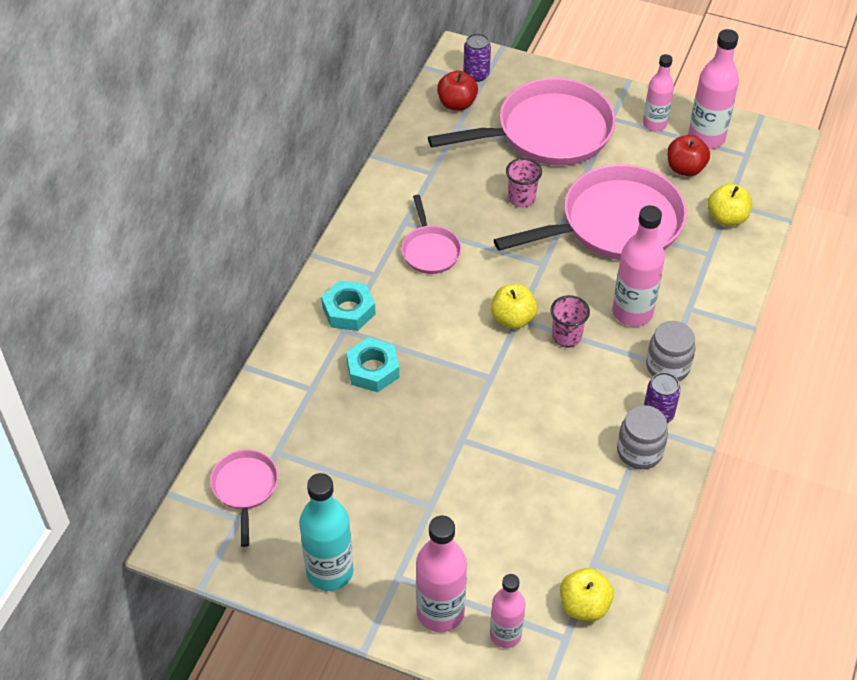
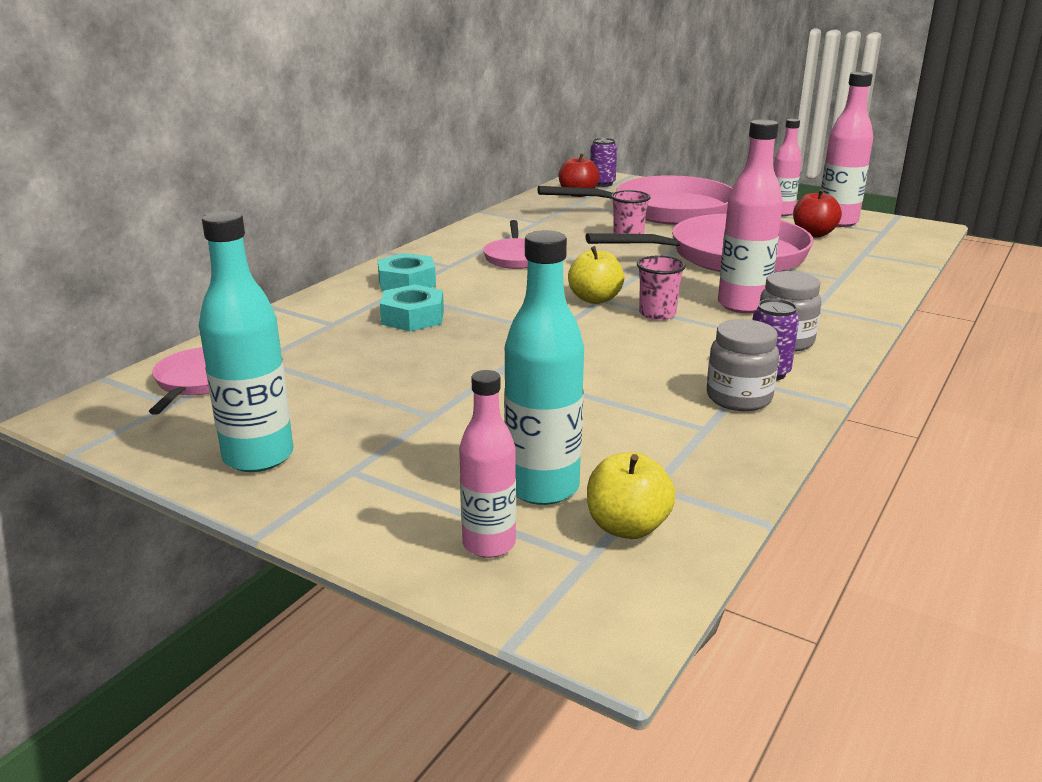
camera: 10 degrees right, 25 degrees down
pink bottle [416,515,467,632] -> none
yellow apple [707,183,752,226] -> none
none -> turquoise bottle [504,230,584,505]

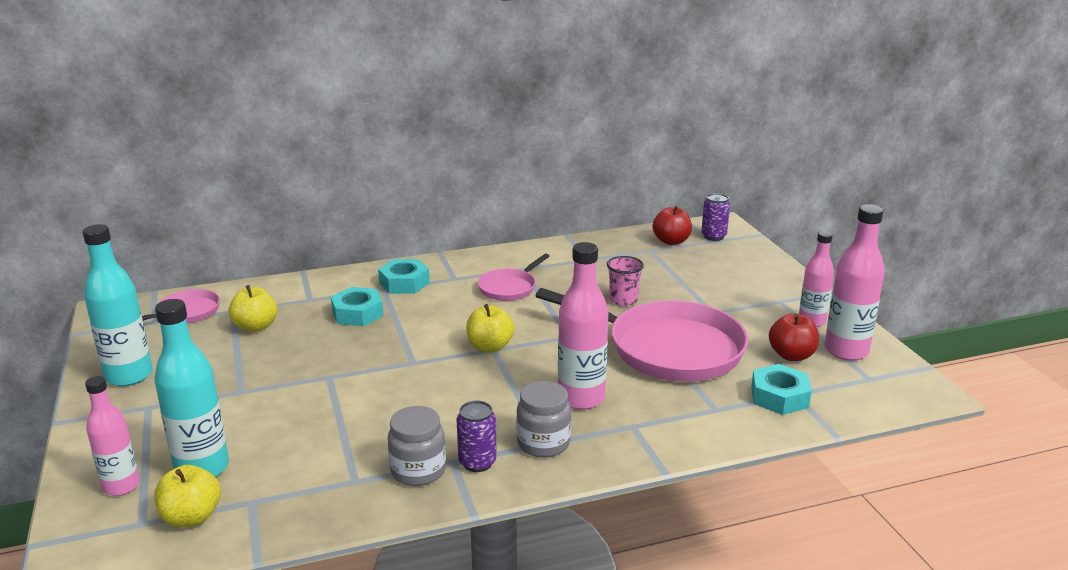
camera: 40 degrees right, 0 degrees up
pink pan [538,175,732,225] -> none
pink cup [637,255,686,320] -> none
none -> yellow apple [229,285,277,332]
none -> turquoise nut [751,364,812,415]

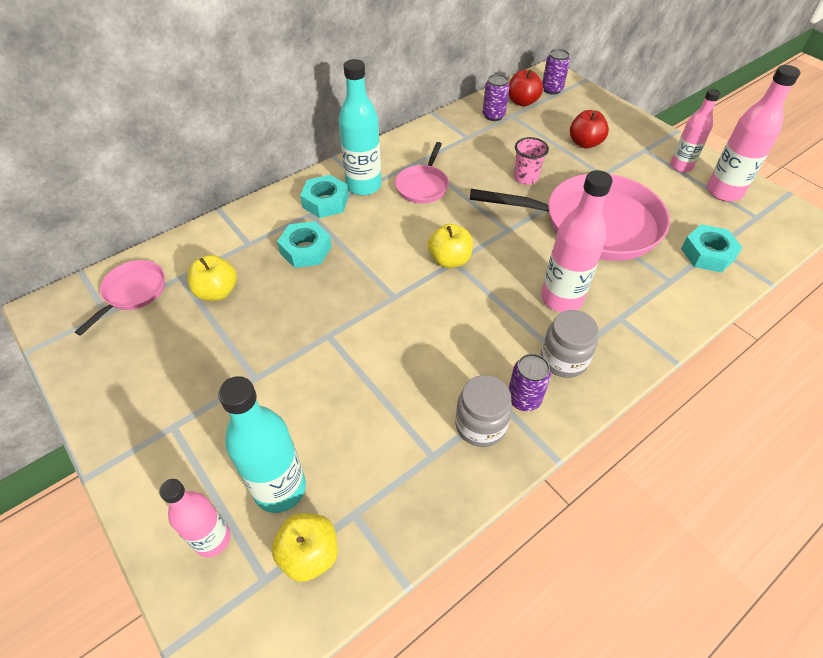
camera: 20 degrees left, 25 degrees up
turquoise bottle [82,224,153,386] -> turquoise bottle moved to [339,59,381,196]
red apple [769,313,819,361] -> red apple moved to [570,110,609,148]
none -> purple can [483,74,510,121]

